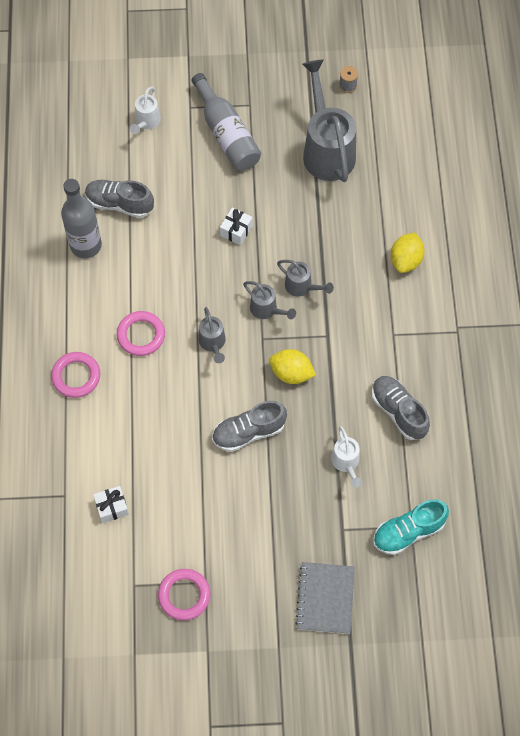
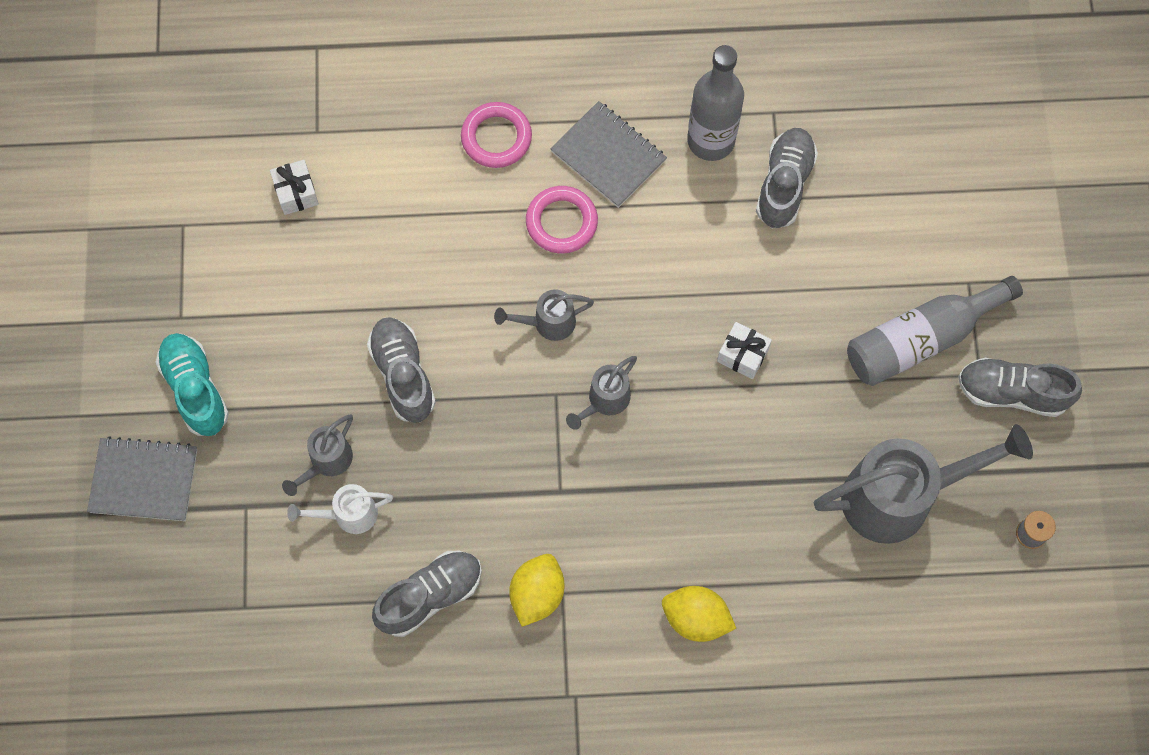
camera: 90 degrees right, 5 degrees up
white watering can [130,87,161,134] -> none
pink ring [158,569,210,620] -> none
yellow lemon [269,349,316,384] -> yellow lemon moved to [509,554,564,627]
grey watering can [277,260,334,297] -> grey watering can moved to [282,415,353,496]
turquoise shoe [373,499,449,555] -> turquoise shoe moved to [156,333,229,436]
none -> grey notebook [550,101,667,208]
none -> grey shoe [958,358,1082,417]

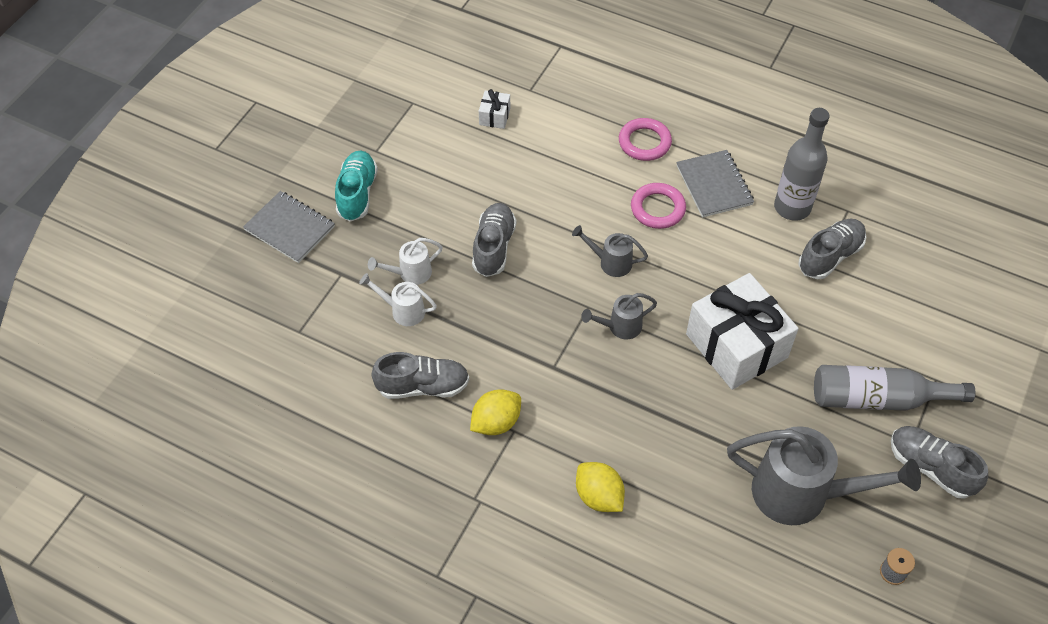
camera: 30 degrees right, 15 degrees down
grey watering can [282,415,353,496] -> white watering can [368,238,443,285]
white gift [717,322,772,379] -> white gift [686,273,799,390], size x2.39

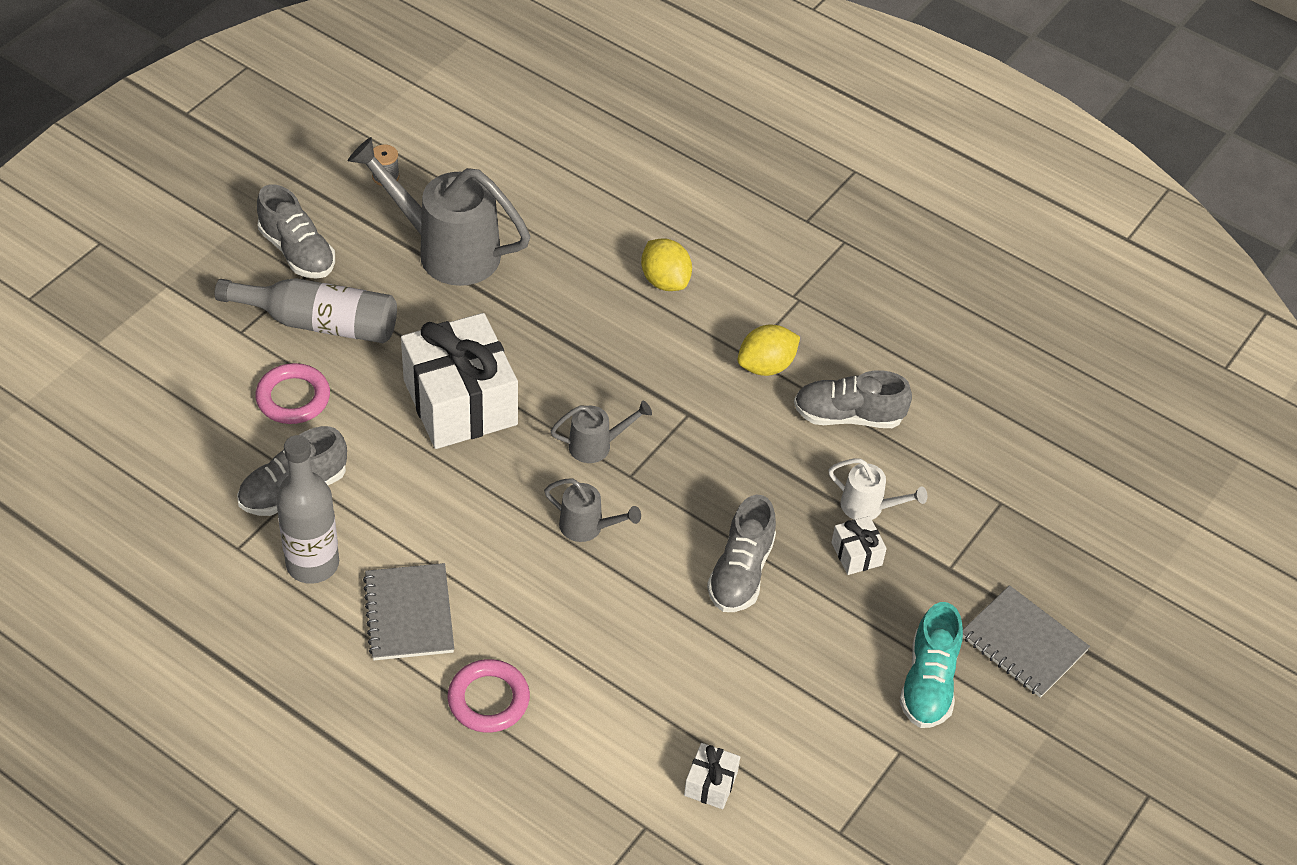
camera: 175 degrees left, 5 degrees down
white watering can [368,238,443,285] -> white gift [831,516,887,575]
pink ring [631,183,686,229] -> pink ring moved to [255,363,330,424]

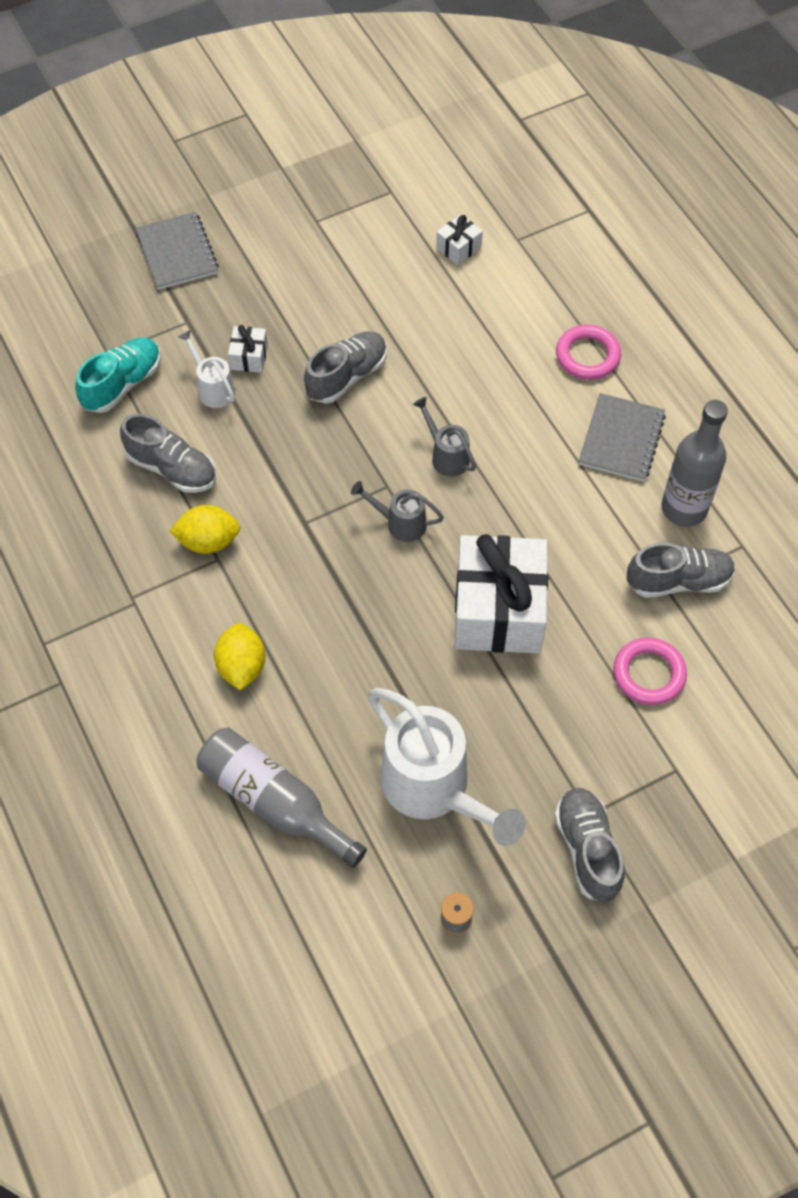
camera: 150 degrees left, 10 degrees up
grey bottle [215,278,397,344] -> grey bottle moved to [197,727,367,868]
grey watering can [348,137,530,286] -> white watering can [368,688,526,846]
turquoise shoe [899,602,963,728] -> turquoise shoe moved to [75,338,161,413]

